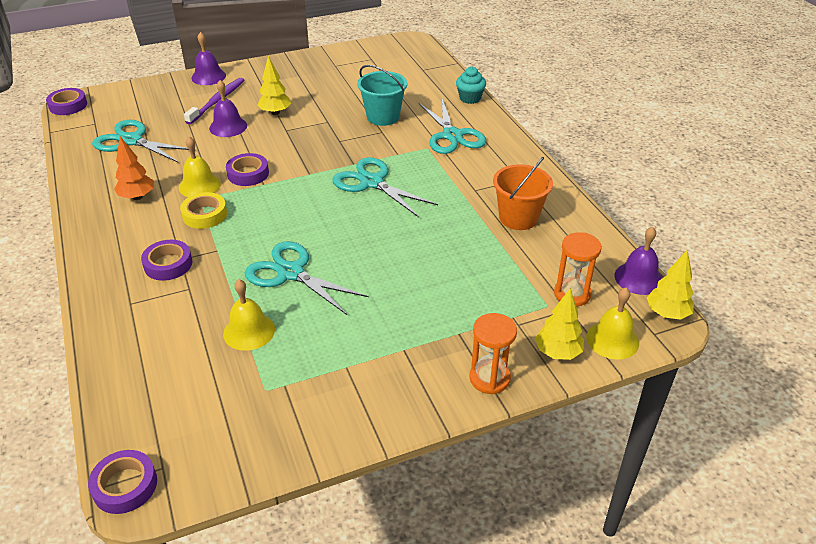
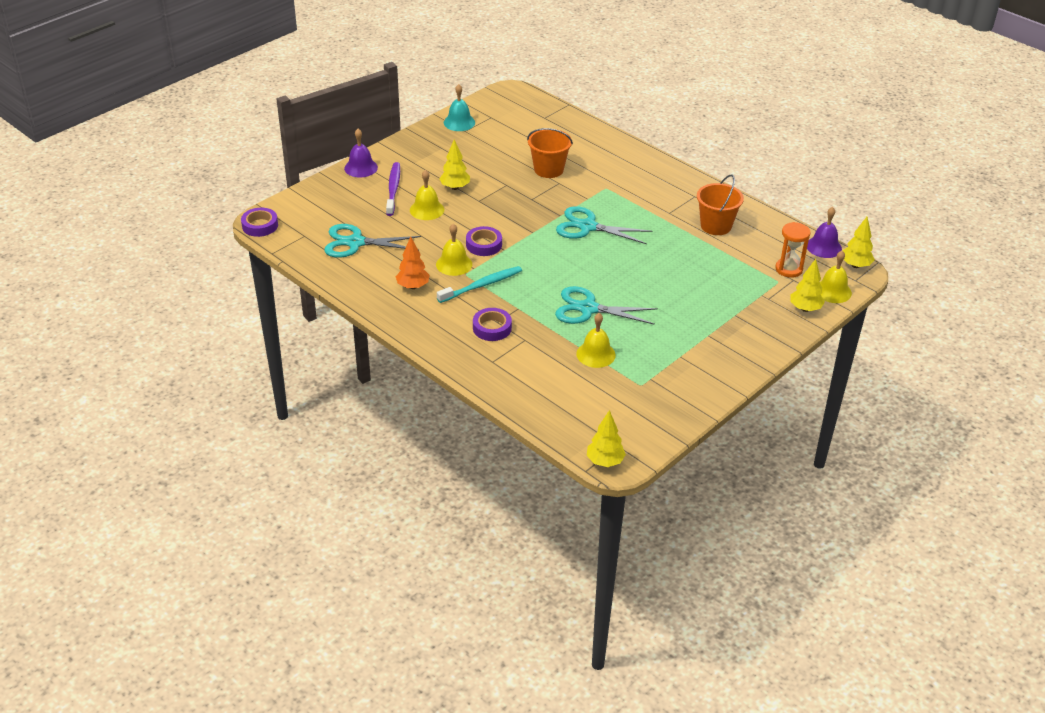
camera: 25 degrees left, 0 degrees up
purple tape [88,450,157,514] -> yellow tree [587,410,626,467]
yellow tape [180,192,227,229] -> turquoise toothbrush [437,266,522,303]
purple bell [209,80,247,137] -> yellow bell [410,170,444,220]
turquoise bucket [357,65,407,126] -> orange bucket [527,128,573,178]
turquoise scissors [419,99,486,154] -> none
turquoise cupcake [456,67,486,104] -> none
orange hourglass [470,313,517,395] -> none
none -> turquoise bell [444,84,475,131]

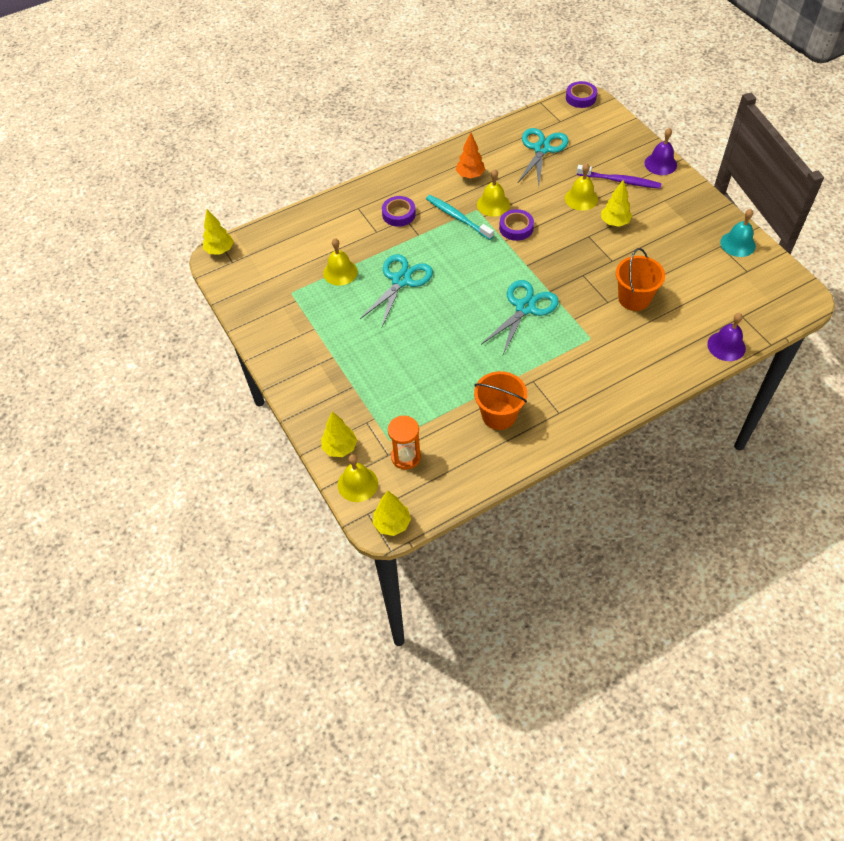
camera: 110 degrees right, 15 degrees up
turquoise toothbrush [437,266,522,303] -> turquoise toothbrush turned 150 degrees clockwise [426,195,494,240]
purple bell [807,207,842,258] -> purple bell moved to [707,313,746,361]

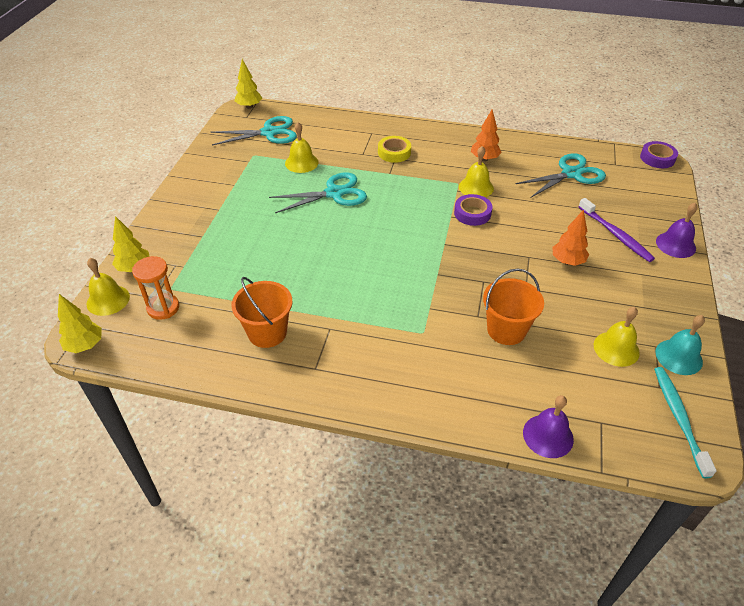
camera: 40 degrees right, 10 degrees down
purple tape [382,196,416,227] -> yellow tape [378,136,411,163]
turquoise toothbrush [426,195,494,240] -> turquoise toothbrush moved to [654,367,717,478]
turquoise scissors [481,280,559,355] -> turquoise scissors moved to [211,116,297,145]
yellow bell [565,163,598,211] -> yellow bell moved to [593,307,640,367]
yellow tree [601,179,632,227] -> orange tree [552,209,589,266]

